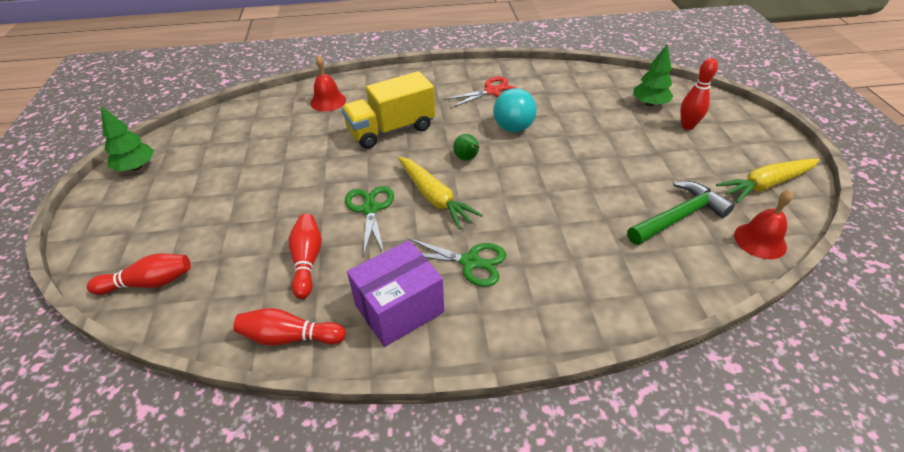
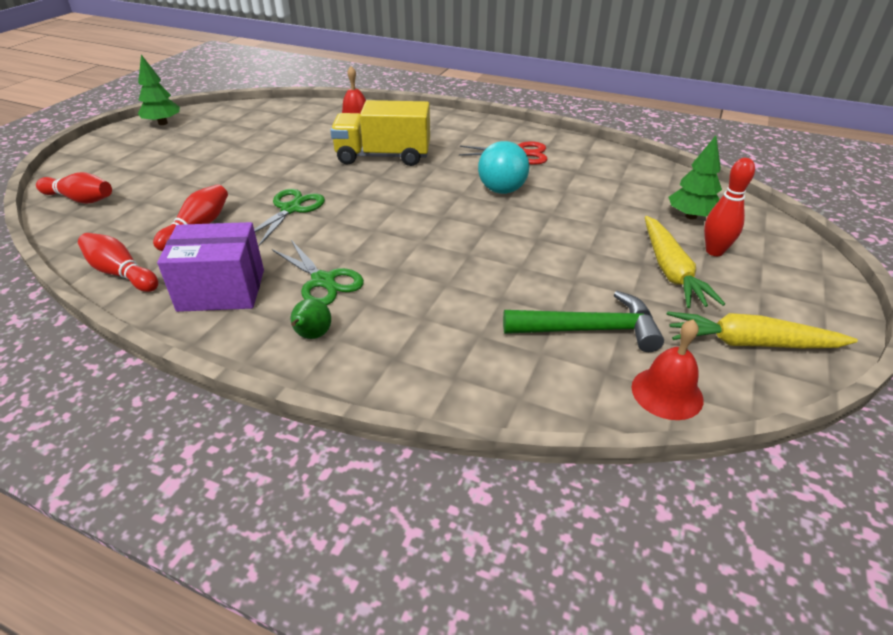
camera: 30 degrees right, 5 degrees down
yellow carrot [398,157,483,229] -> yellow carrot moved to [645,216,725,308]
green pear [453,134,479,161] -> green pear moved to [291,299,331,339]

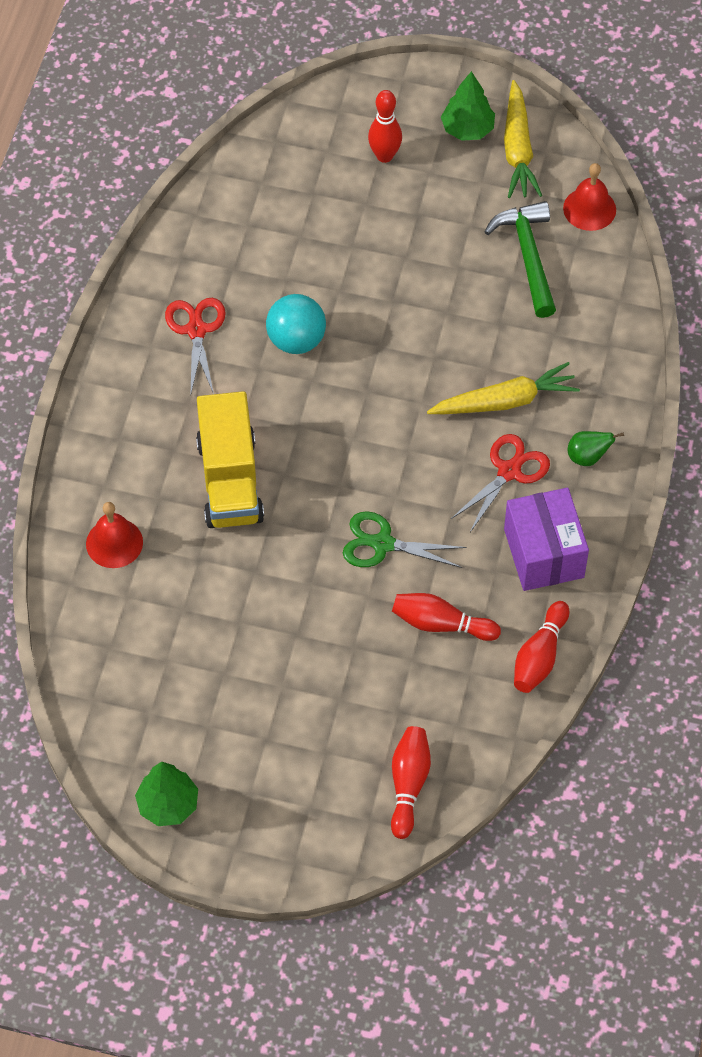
camera: 100 degrees left, 20 degrees up
green scissors [272,240,364,305] -> red scissors [451,434,550,532]
yellow carrot [645,216,725,308] -> yellow carrot moved to [427,362,580,414]
green tree [668,135,722,220] -> green tree moved to [441,71,495,141]

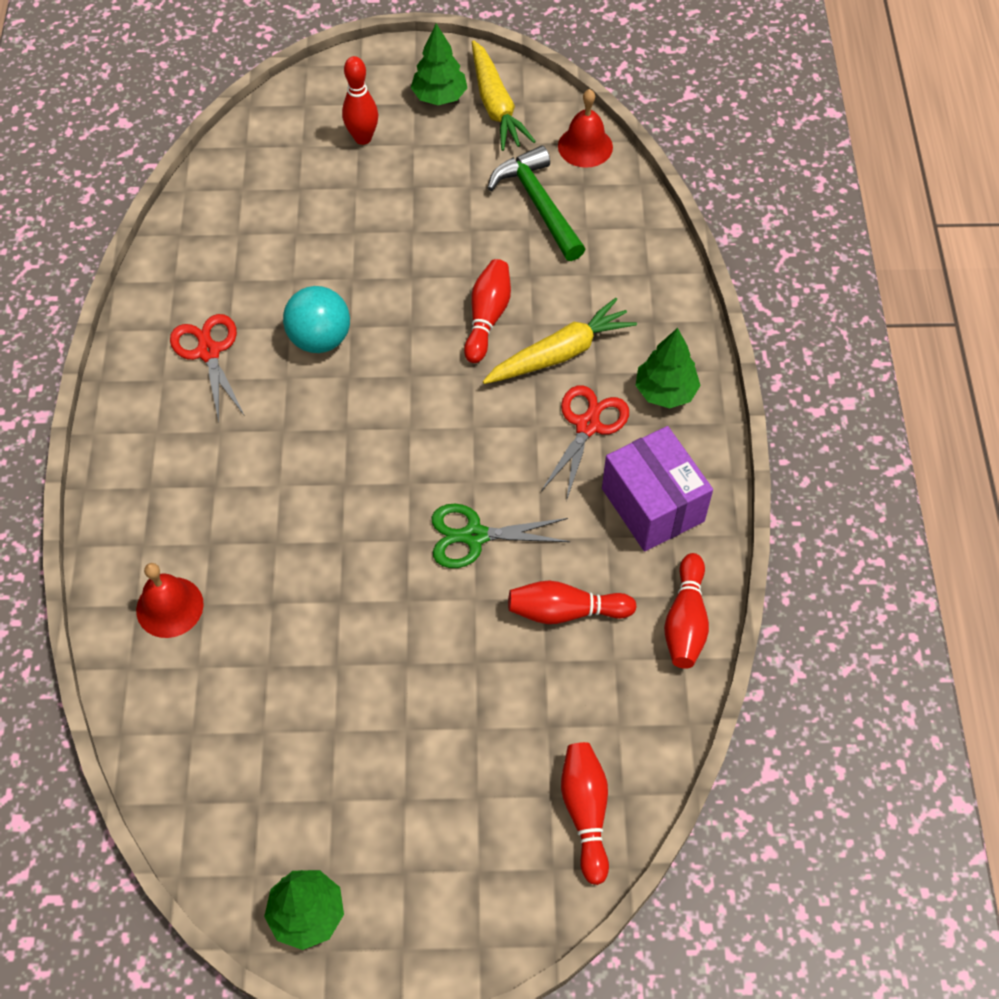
camera: 15 degrees left, 0 degrees up
yellow truck [196,391,264,528] -> none
green pear [567,431,624,466] -> green tree [635,328,701,408]
none -> red bowling pin [464,259,511,363]

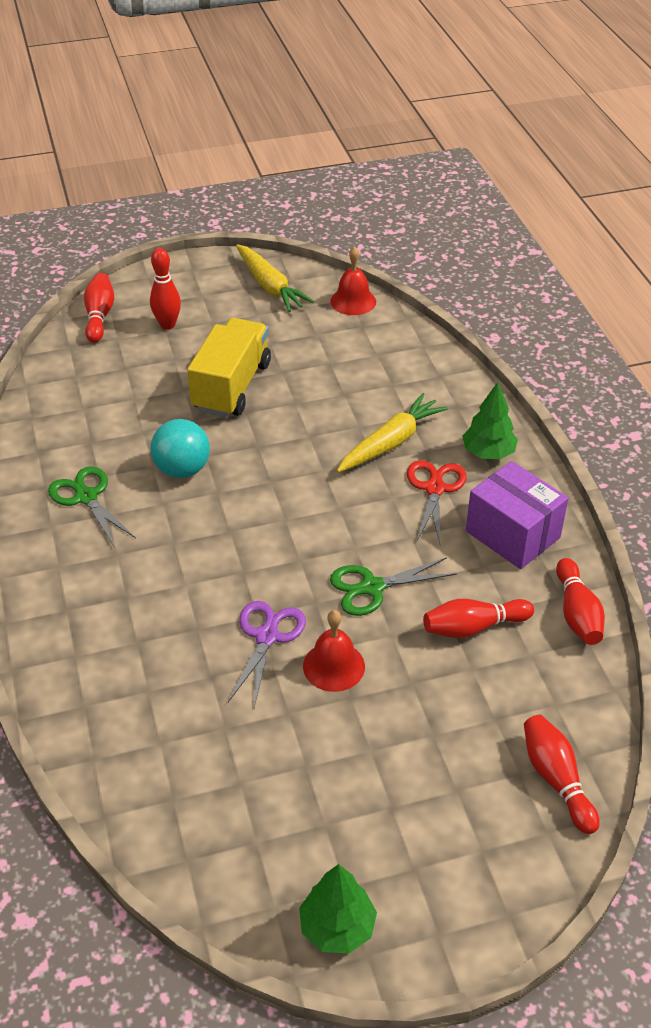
camera: 15 degrees left, 15 degrees down
red bell [136,563,204,638] -> red bell moved to [303,610,365,692]
red scissors [170,314,244,422] -> green scissors [48,466,136,548]
green tree [411,24,467,105] -> none
red bowling pin [464,259,511,363] -> red bowling pin moved to [84,273,114,343]
green hammer [488,145,585,261] -> none
none -> yellow truck [187,318,271,417]
none -> purple scissors [228,601,306,708]

